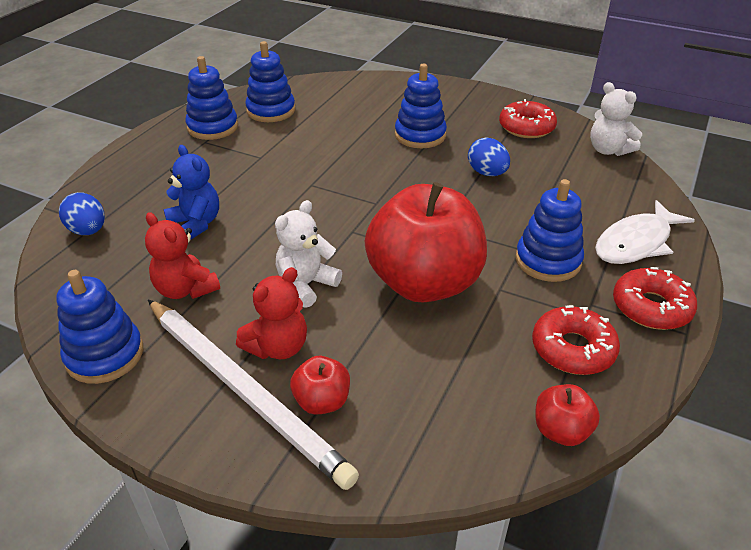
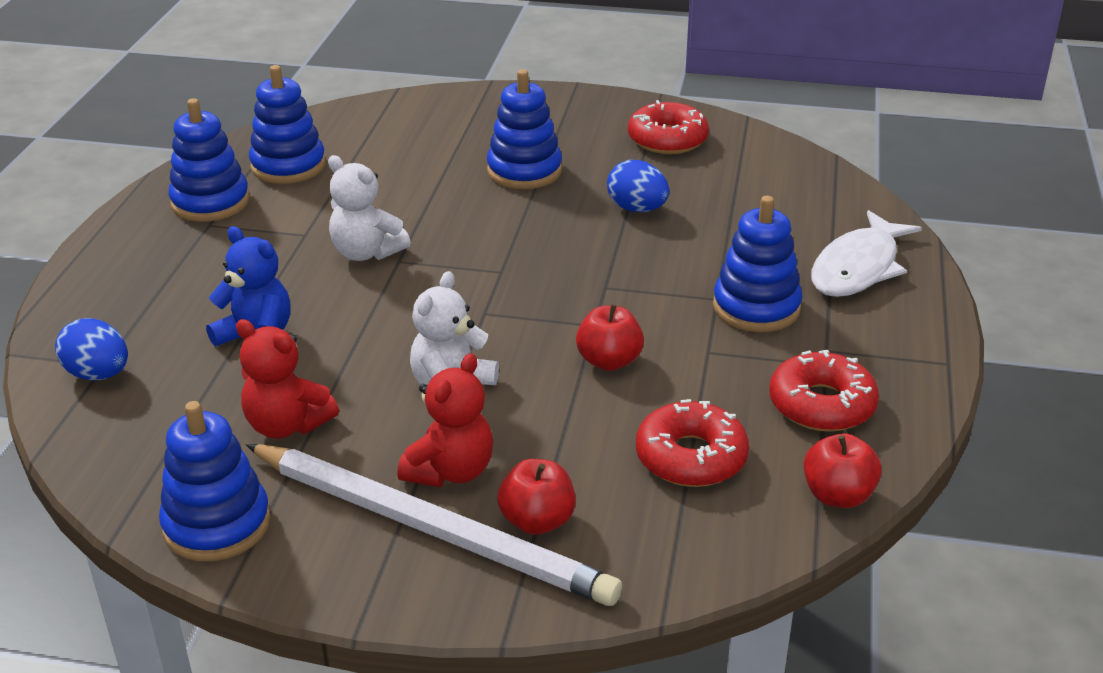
camera: 15 degrees left, 5 degrees down
red apple [365,182,487,302] -> red apple [576,304,644,371], size x0.42
white teddy bear [590,82,642,156] -> white teddy bear moved to [328,155,411,261]
red donut [613,267,697,330] -> red donut moved to [636,399,749,487]

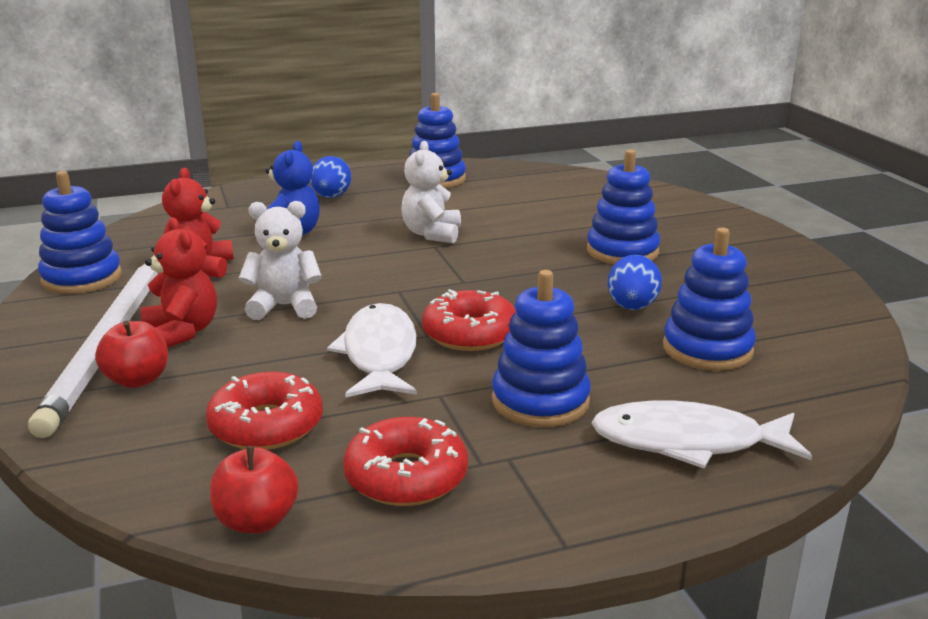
camera: 60 degrees right, 10 degrees down
blue egg [55,318,128,381] -> blue egg moved to [310,156,351,198]
blue stacking toy [249,65,325,184] -> blue stacking toy moved to [663,228,756,371]
red teddy bear [397,353,493,487] -> red teddy bear turned 120 degrees counterclockwise [141,217,217,348]
red apple [576,304,644,371] -> white fish [327,303,417,398]
red donut [628,100,709,154] -> red donut moved to [422,289,516,351]

